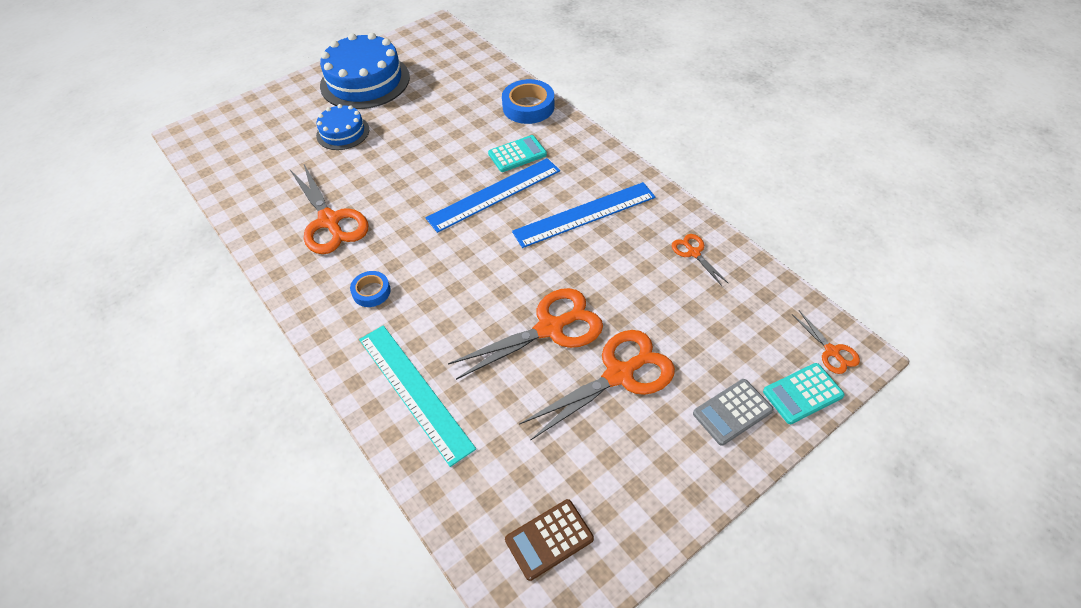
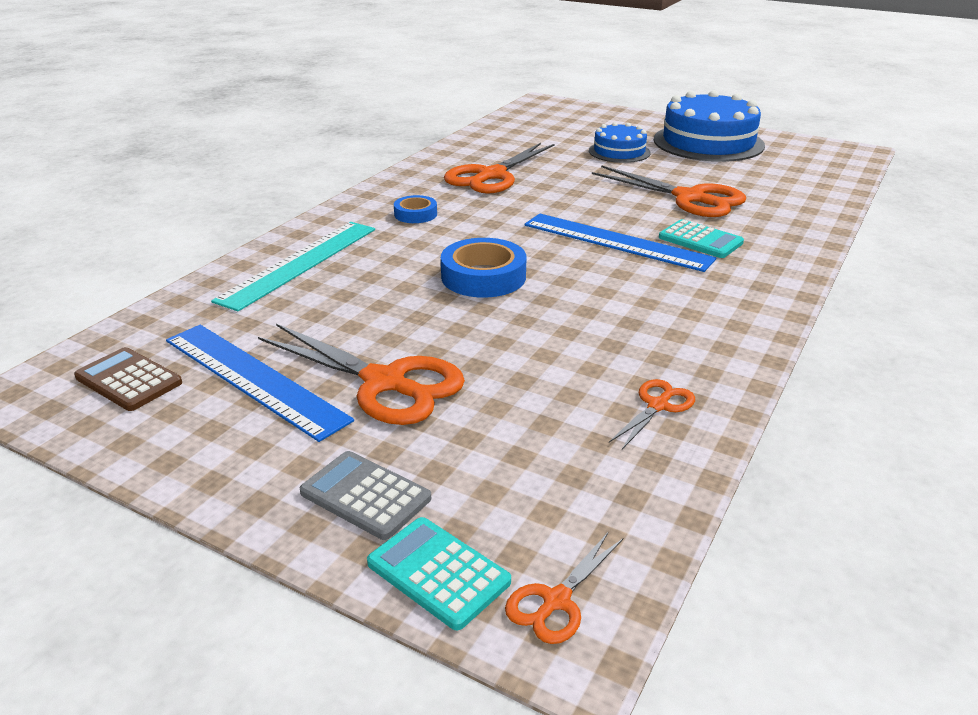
camera: 65 degrees right, 20 degrees down
orange scissors [448,288,603,380] -> orange scissors moved to [592,165,746,217]
blue tape [502,79,554,124] -> blue tape moved to [441,238,526,298]
blue ruler [512,182,656,248] -> blue ruler moved to [166,325,354,442]

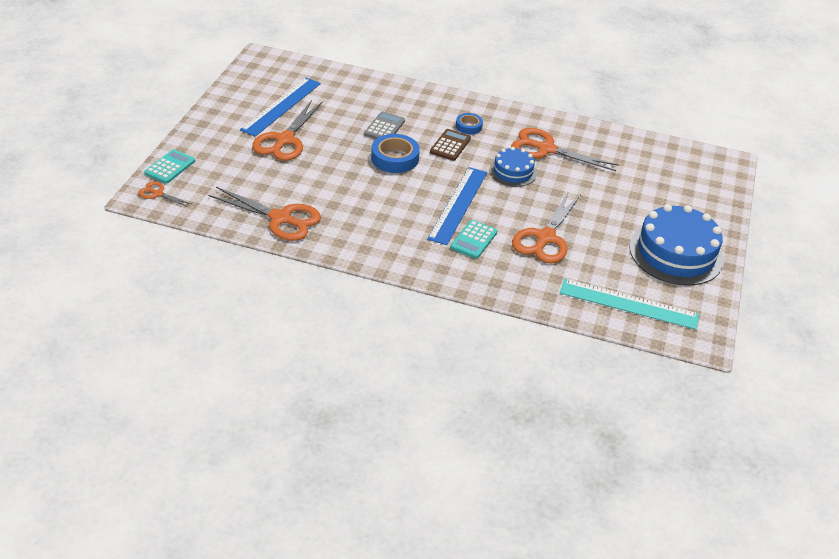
camera: 75 degrees right, 10 degrees up
brown calculator [74,347,182,411] -> brown calculator moved to [430,129,471,161]
turquoise ruler [211,222,375,311] -> turquoise ruler moved to [560,279,699,330]
grey calculator [300,451,431,540] -> grey calculator moved to [364,112,405,139]
blue cake [589,122,650,163] -> blue cake moved to [490,147,537,187]
orange scissors [609,379,695,449] -> orange scissors [208,187,321,241], size x2.03

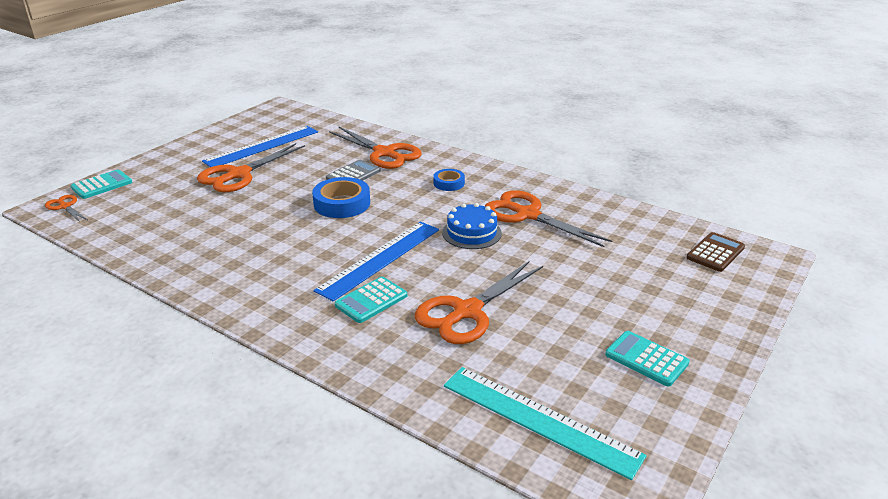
camera: 20 degrees right, 10 degrees down
orange scissors [208,187,321,241] -> orange scissors moved to [329,126,422,169]
brown calculator [430,129,471,161] -> brown calculator moved to [686,232,745,272]
blue cake [629,204,724,286] -> turquoise calculator [605,331,689,387]

